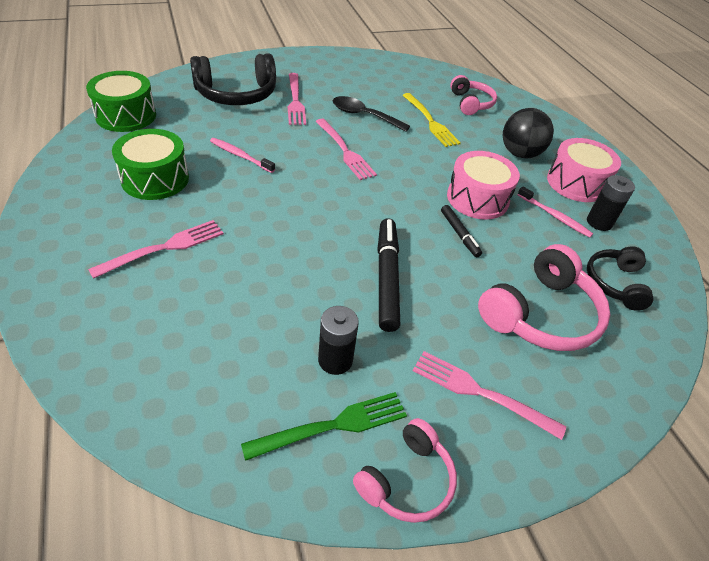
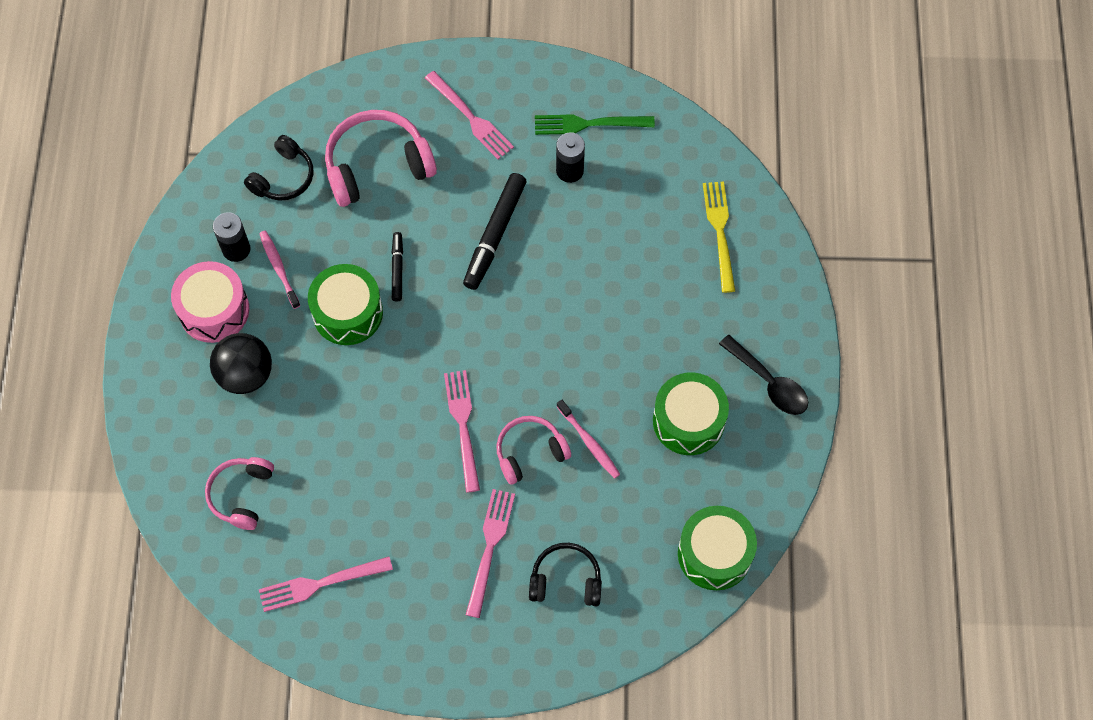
camera: 155 degrees left, 20 degrees up
pink fork [88,220,224,279] -> pink fork moved to [259,557,393,612]
black headphones [190,53,276,105] -> black headphones [529,543,602,606], size x0.62
black spoon [333,96,410,132] -> black spoon moved to [719,335,808,415]
pink headphones [353,418,457,523] -> pink headphones moved to [496,416,571,485]
yellow fork [403,93,461,147] -> yellow fork moved to [703,181,735,293]
pink drum [447,151,520,219] -> green drum [308,264,383,345]

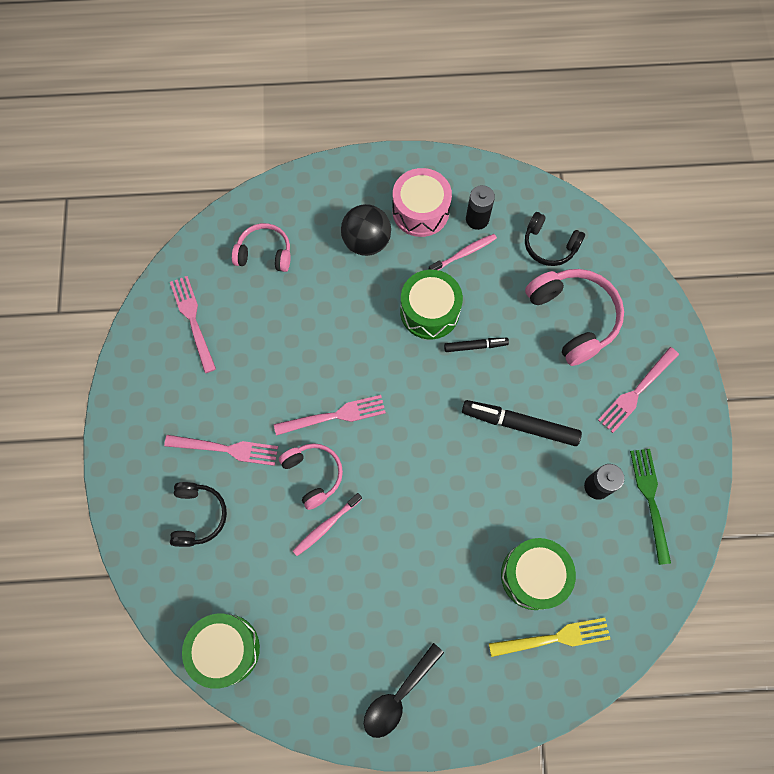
camera: 85 degrees right, 5 degrees up
green drum [653,373,729,455] -> green drum moved to [501,538,576,610]

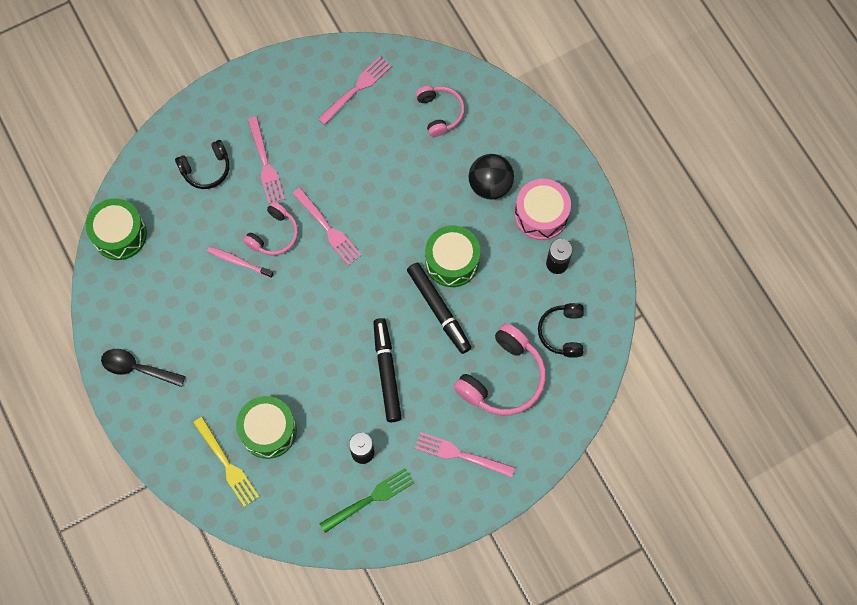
camera: 65 degrees right, 0 degrees up
pink toothbrush [429,234,497,270] -> none
black marker [444,338,509,352] -> black marker [407,263,471,354], size x1.79

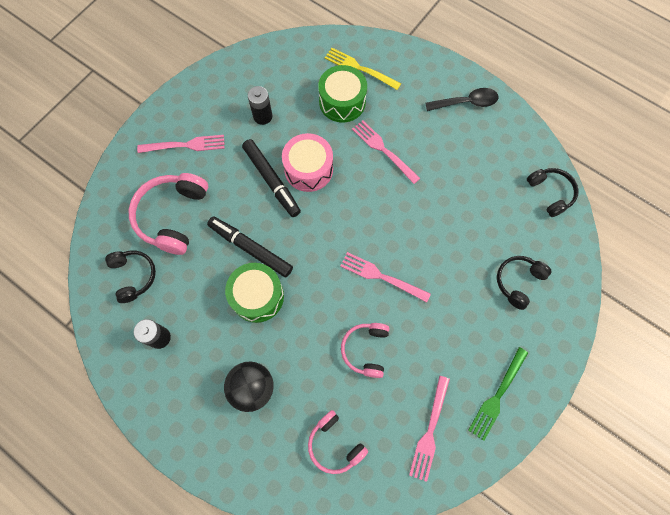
camera: 155 degrees right, 0 degrees up
green drum [86,198,147,260] -> black headphones [527,168,579,217]
pink toothbrush [207,246,274,278] -> none
pink headphones [243,202,298,256] -> pink headphones moved to [341,323,389,378]
pink fork [247,117,285,204] -> pink fork moved to [352,120,420,184]
green fork [319,468,414,533] -> green fork moved to [468,347,528,441]
pink drum [515,179,571,240] -> pink drum moved to [282,133,333,192]

